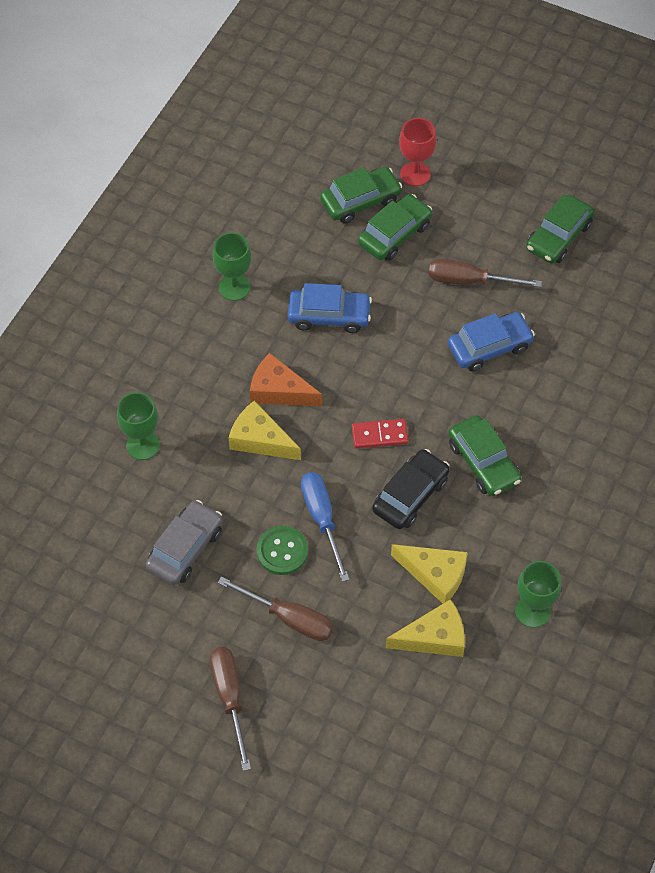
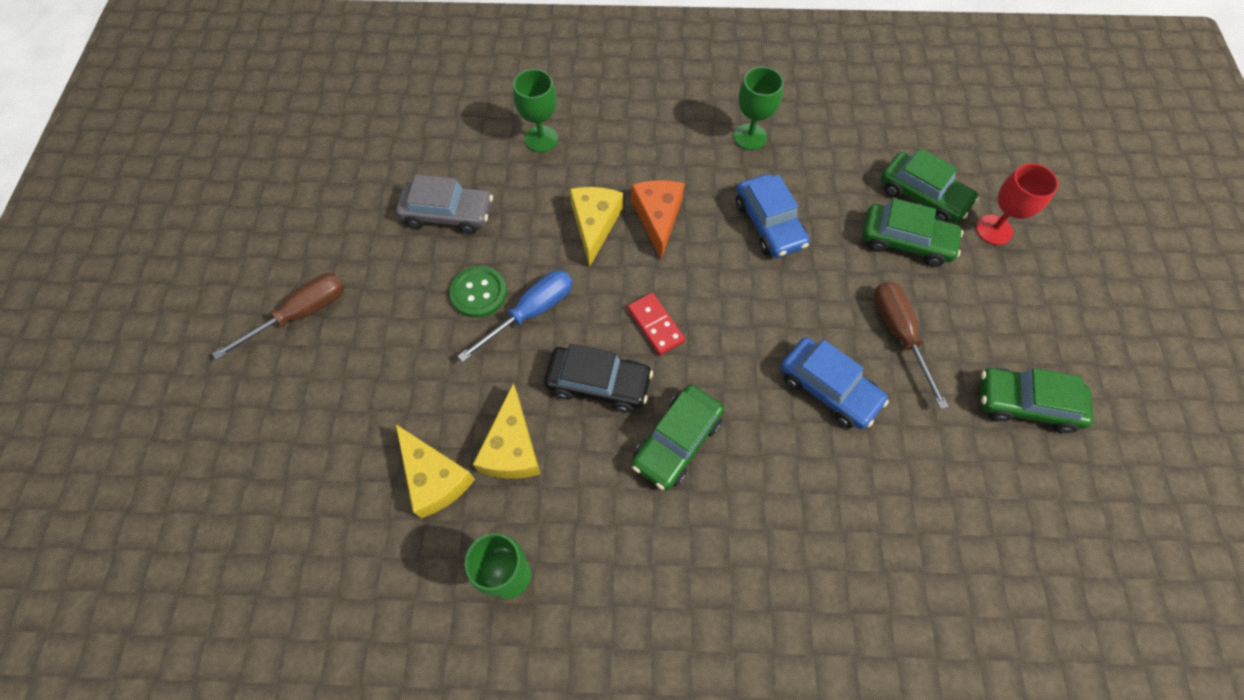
camera: 65 degrees right, 5 degrees up
brown screwdriver [218,577,334,641] -> none

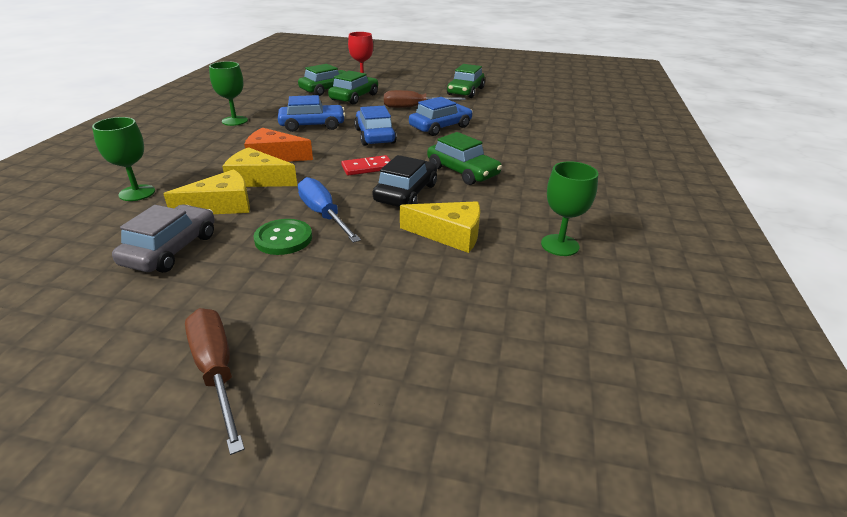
camera: 80 degrees left, 30 degrees down
yellow cheese [396,424,475,518] -> yellow cheese moved to [164,169,250,214]
none -> blue car [354,106,397,146]

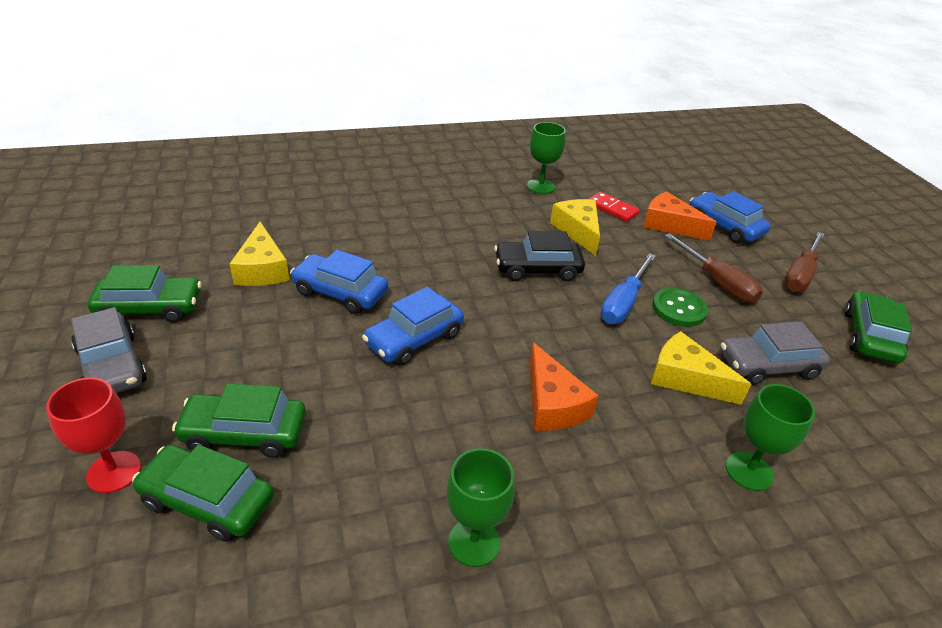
camera: 120 degrees left, 5 degrees up
yellow cheese [222,147,297,187] -> yellow cheese moved to [230,222,290,286]
blue car [278,95,345,132] -> blue car moved to [689,191,770,244]
red domino [341,155,391,176] -> red domino moved to [589,192,640,222]
brown screwdriver [384,90,466,108] -> brown screwdriver moved to [664,233,763,303]
green car [427,132,502,185] -> green car moved to [844,291,912,364]
none -> grey car [71,307,147,393]
none -> orange cheese [643,191,717,241]

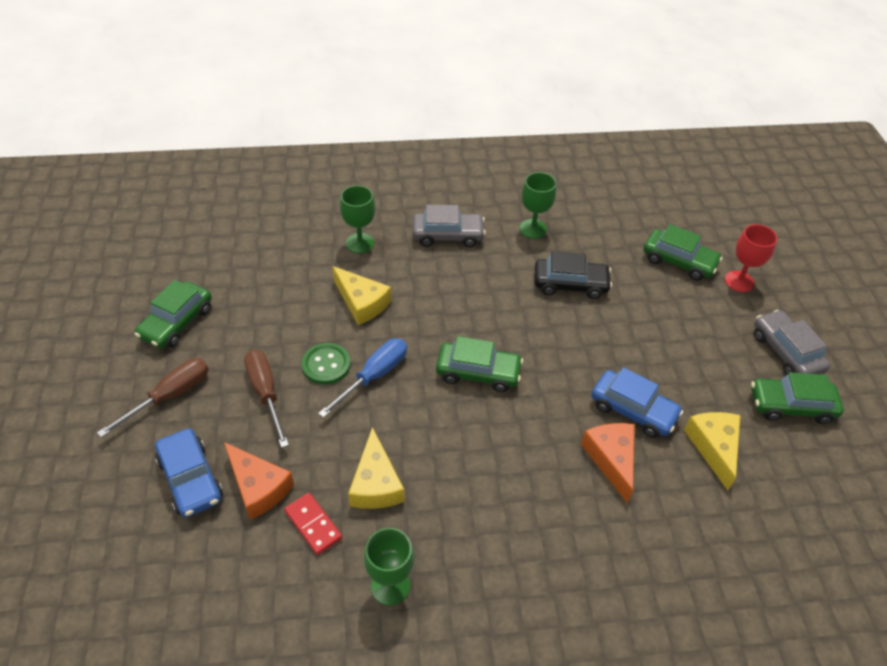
camera: 170 degrees left, 10 degrees up
green car [172,383,306,458] -> green car moved to [436,336,523,392]
blue car [362,287,464,366] -> none
black car [494,231,585,281] -> black car moved to [535,251,612,299]
orange cheese [529,342,599,431] -> orange cheese moved to [581,423,635,504]
grey car [720,321,830,385] -> grey car moved to [412,205,486,247]

